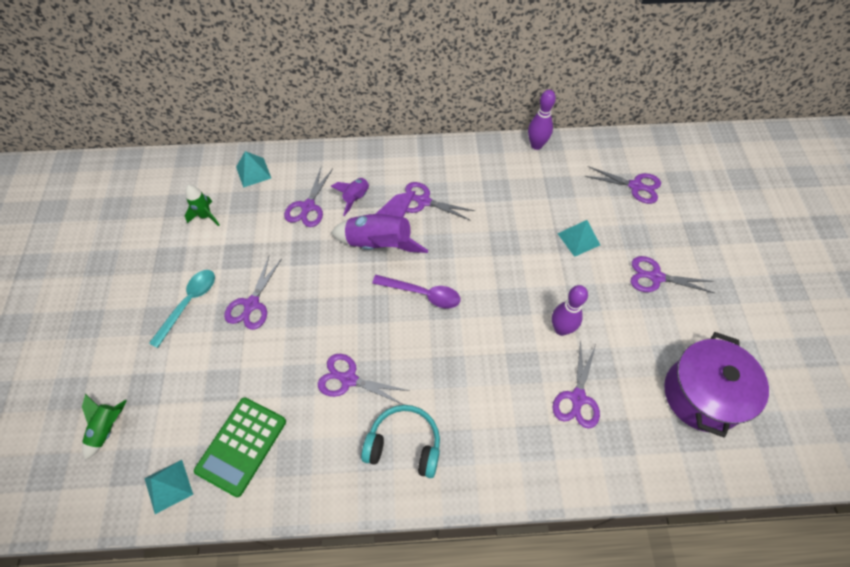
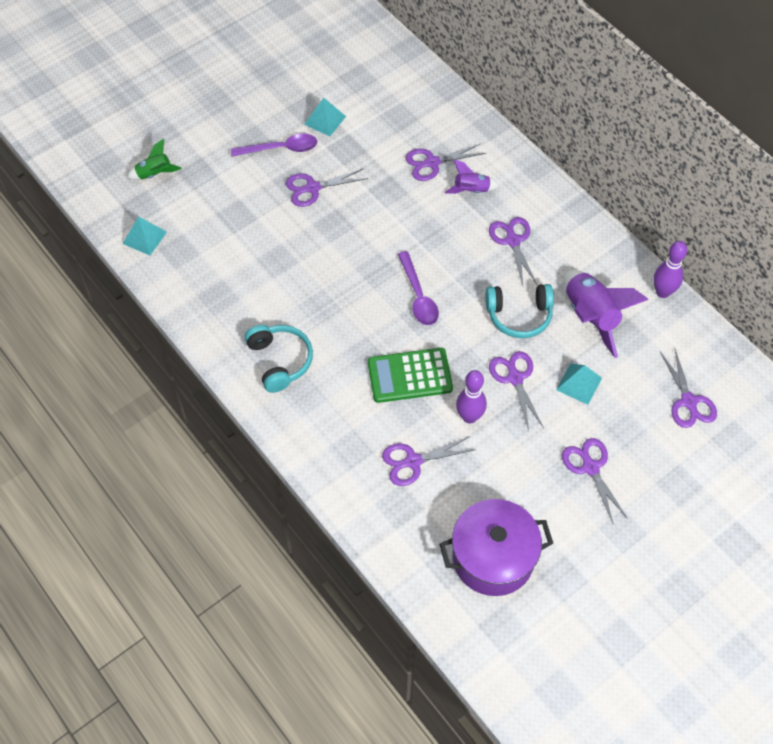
camera: 55 degrees right, 0 degrees up
turquoise spoon [149,270,215,348] -> purple spoon [231,134,317,157]
green rocket [185,185,220,226] -> none
green calculator [194,397,286,497] -> green calculator moved to [368,348,453,403]
turquoise pyramid [236,151,271,188] -> turquoise pyramid moved to [304,98,346,137]
purple scissors [318,354,410,405] -> purple scissors moved to [489,351,544,430]
purple rocket [331,191,428,253] -> purple rocket moved to [564,270,649,358]
none -> turquoise headphones [485,284,554,338]

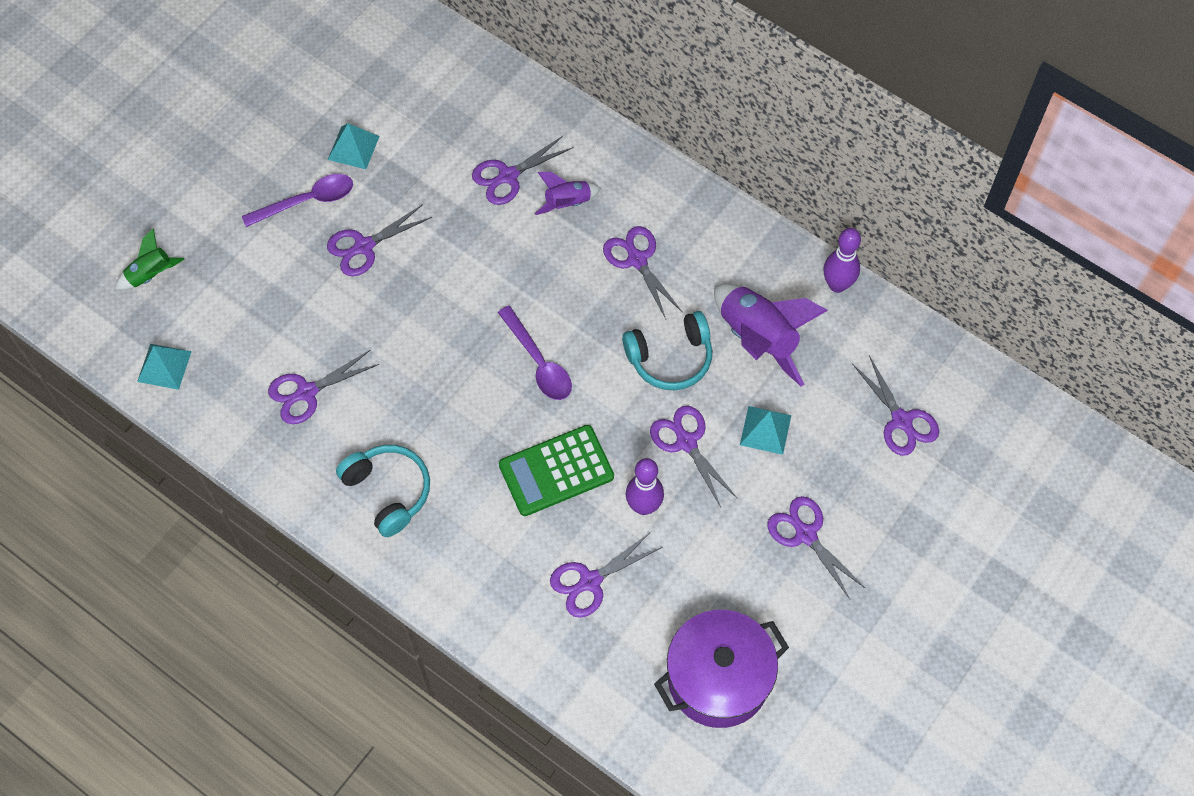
camera: 15 degrees left, 5 degrees up
none -> purple scissors [268,350,379,424]

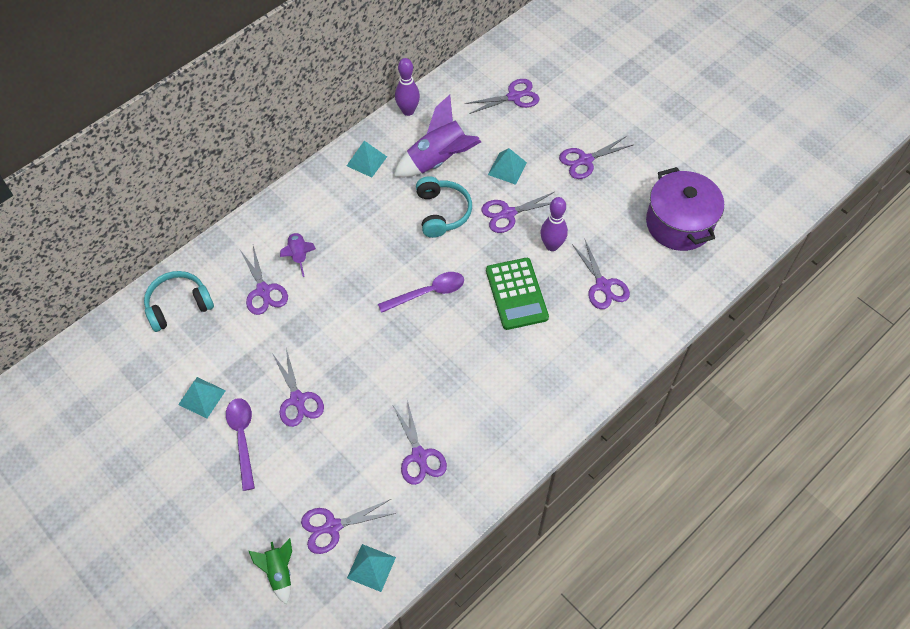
camera: 80 degrees left, 5 degrees down
turquoise headphones [336,445,430,537] -> turquoise headphones moved to [144,271,214,332]
purple scissors [603,226,683,319] -> purple scissors moved to [301,499,396,554]
none -> turquoise pyramid [347,141,387,178]

